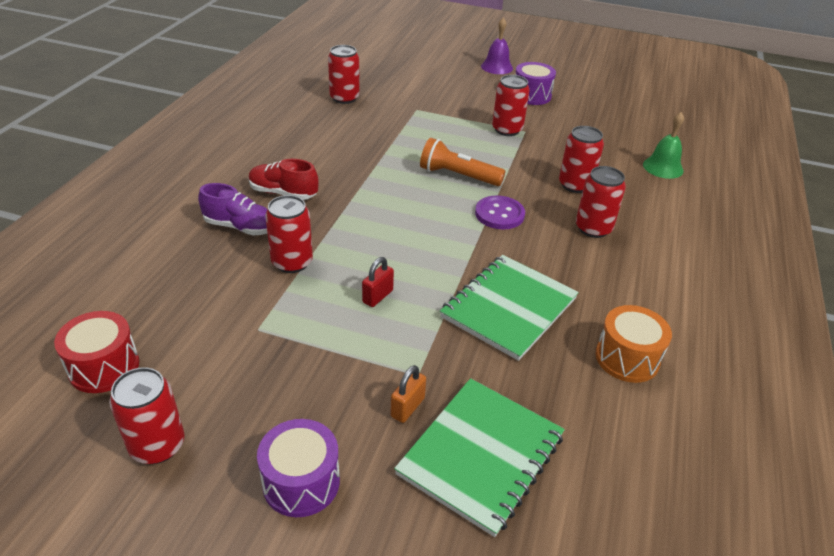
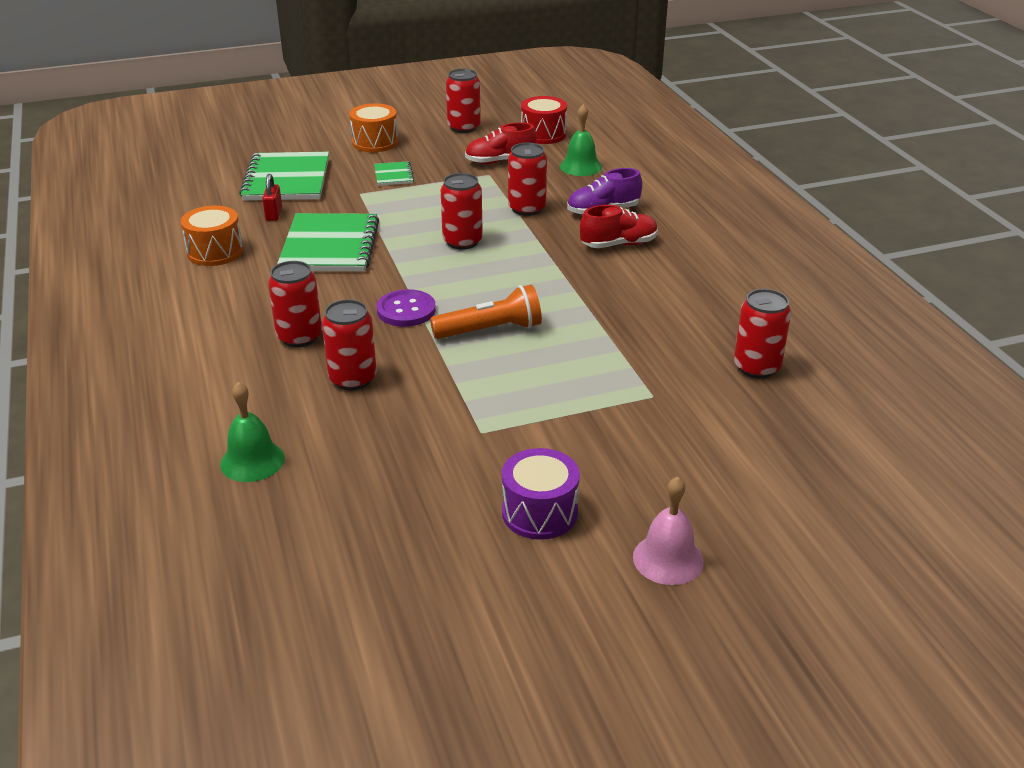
camera: 145 degrees right, 5 degrees down
purple drum [257,419,340,517] -> orange drum [349,103,398,152]
red padlock [362,257,394,307] -> red padlock moved to [262,174,282,221]
orange padlock [390,365,426,423] -> none
purple bell [481,18,513,74] -> pink bell [633,476,704,585]
red can [492,75,530,136] -> red can moved to [440,173,483,250]
none -> green notebook [374,161,414,186]
none -> red shoe [465,122,537,164]
none -> green bell [560,104,602,176]

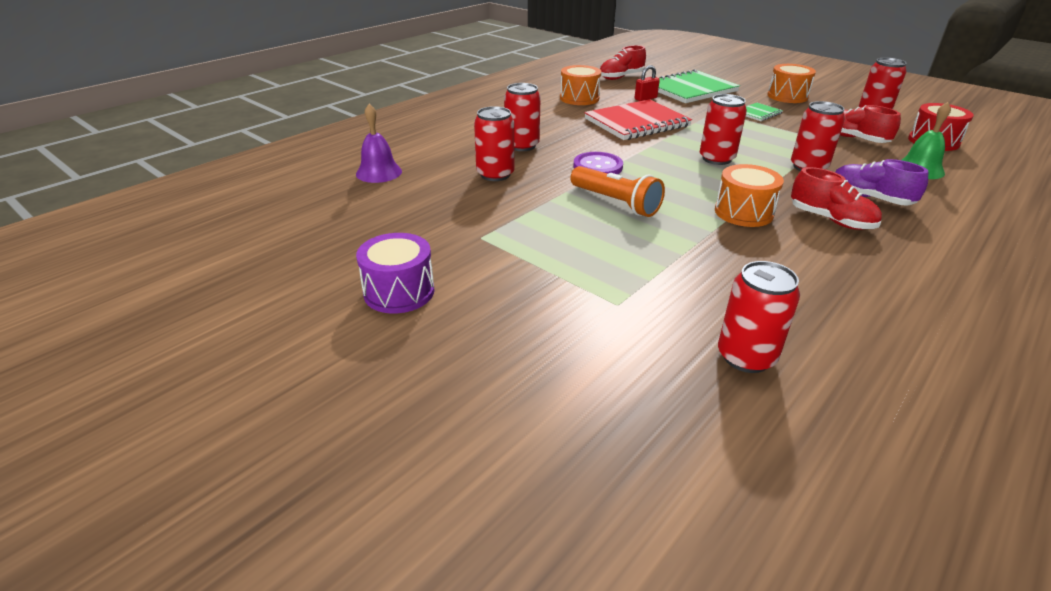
camera: 60 degrees right, 0 degrees up
green bell [220,382,285,482] -> purple bell [356,104,402,183]
green notebook [277,213,379,271] -> red notebook [584,99,692,140]
pink bell [633,476,704,585] -> none
none -> red shoe [600,45,646,80]
none -> orange drum [715,164,784,227]

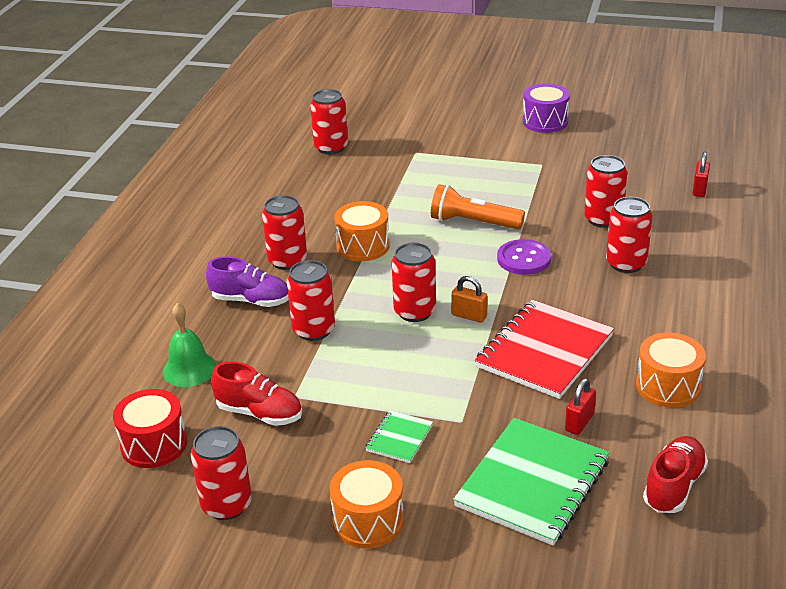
camera: 155 degrees right, 0 degrees up
purple bell [356,104,402,183] -> red padlock [692,152,710,197]
red shoe [791,167,882,230] -> red can [262,195,307,270]
none -> orange padlock [451,276,488,323]

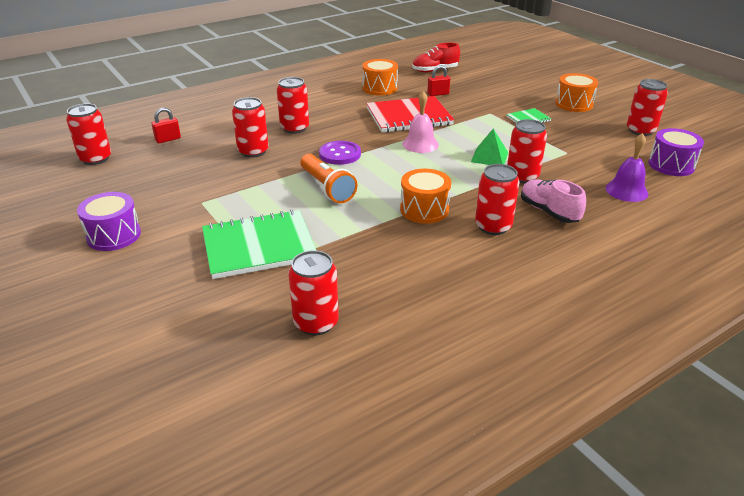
camera: 140 degrees left, 0 degrees up
red drum [113,389,187,468] -> purple drum [648,128,704,176]
green bell [163,303,216,387] -> purple bell [605,133,648,202]
purple shoe [206,256,289,307] -> pink shoe [521,179,586,223]
red shoe [211,362,302,426] -> none
red can [392,243,436,322] -> red can moved to [66,103,111,165]
orange padlock [451,276,488,323] -> pink bell [402,91,439,153]
green notebook [453,418,610,546] -> green notebook moved to [202,209,316,279]
none -> green pyramid [471,129,508,165]

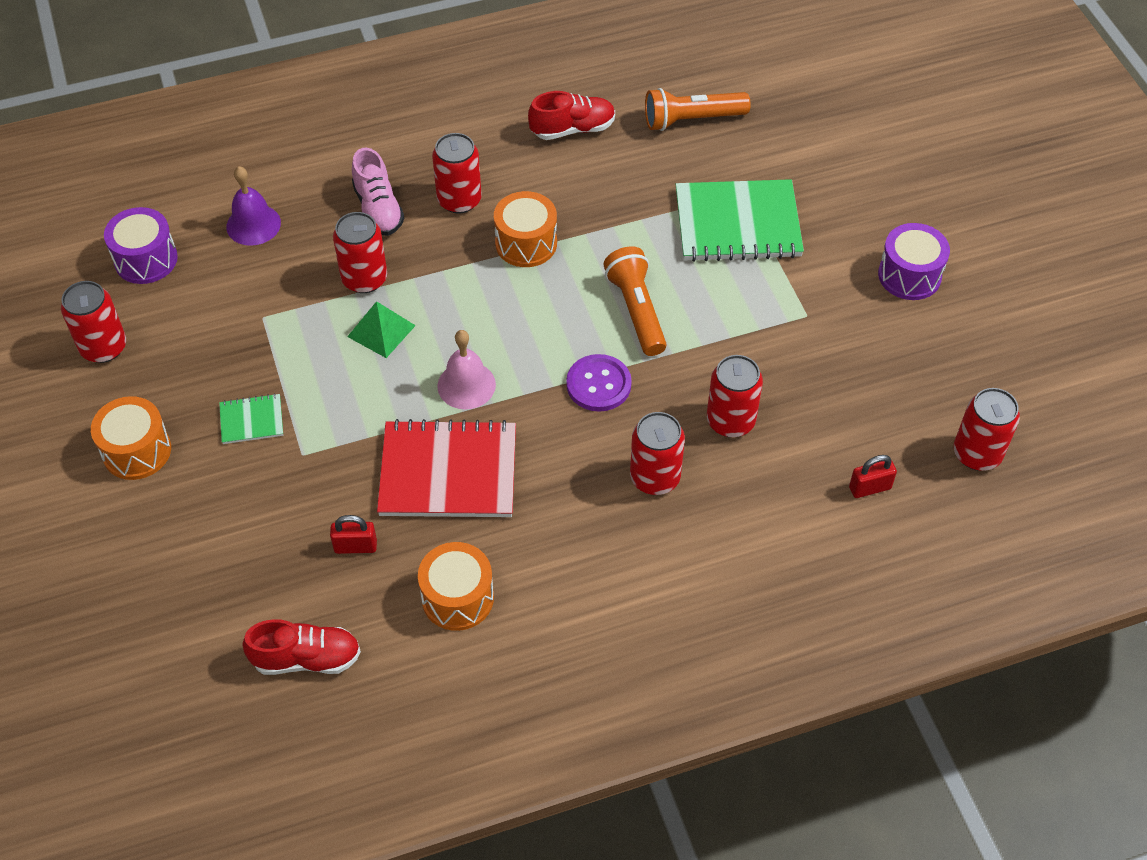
camera: 165 degrees left, 20 degrees up
red can [288,250,339,335] -> orange flashlight [645,88,751,131]
none -> red shoe [528,91,615,140]

